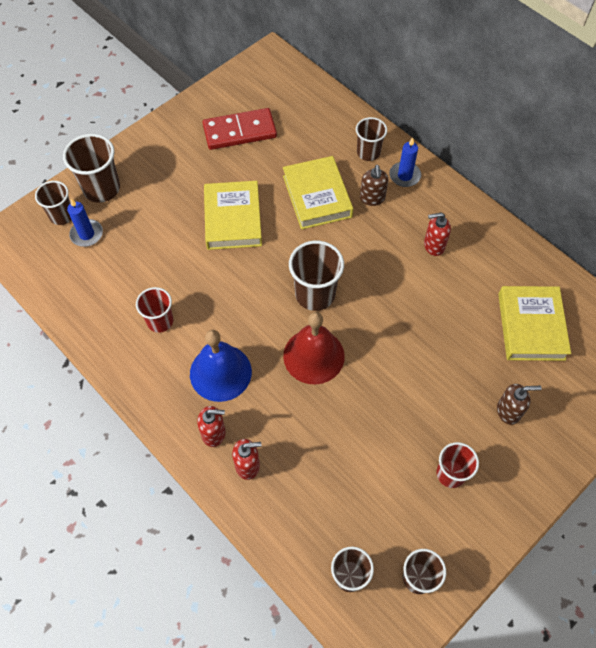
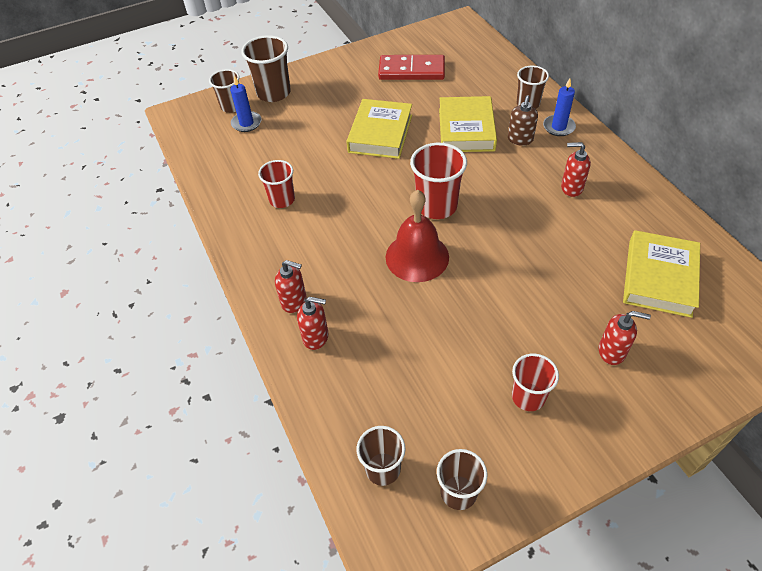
camera: 20 degrees right, 10 degrees down
blue bell [190,330,252,402] -> none
brown cup [289,241,344,311] -> red cup [410,143,467,219]
brown soap dispenser [497,384,542,425] -> red soap dispenser [599,311,651,365]

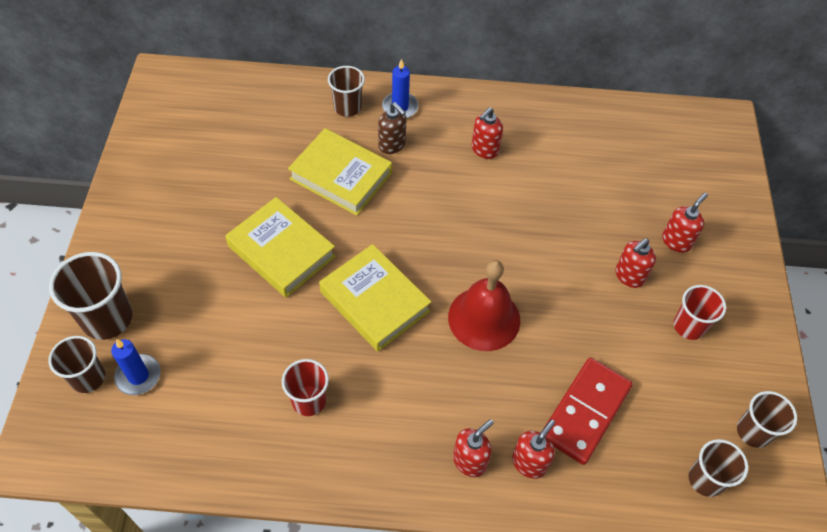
camera: 65 degrees left, 5 degrees up
red domino [378,55,445,80] -> red domino moved to [543,358,633,465]
red cup [410,143,467,219] -> none
yellow book [623,230,700,318] -> yellow book moved to [319,244,431,352]
none -> red soap dispenser [615,238,656,288]

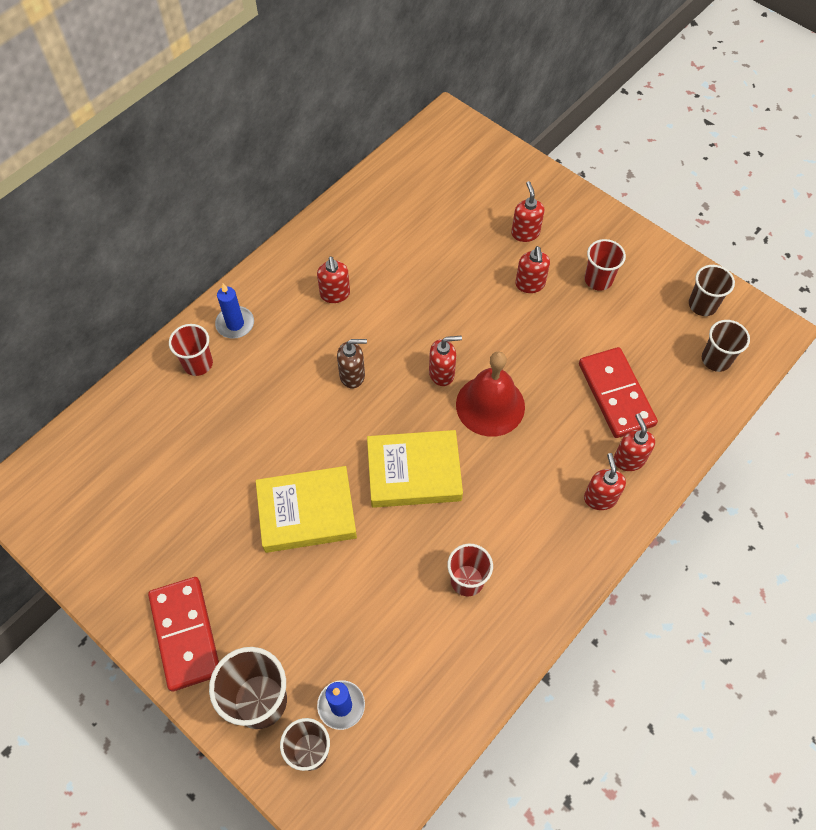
camera: 50 degrees left, 5 degrees up
yellow book [288,128,392,216] -> none
brown cup [328,66,365,117] -> red cup [169,324,213,376]
brown soap dispenser [378,102,406,154] -> brown soap dispenser moved to [337,339,367,388]
none -> red domino [148,577,219,691]
none -> red soap dispenser [429,336,462,386]

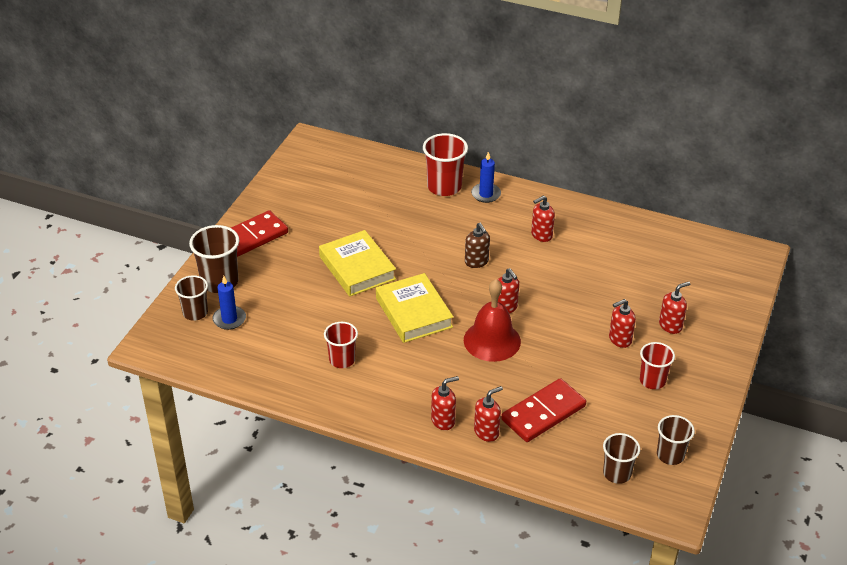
camera: 70 degrees right, 20 degrees down
red cup [169,324,213,376] -> red cup [423,133,468,196], size x1.53

